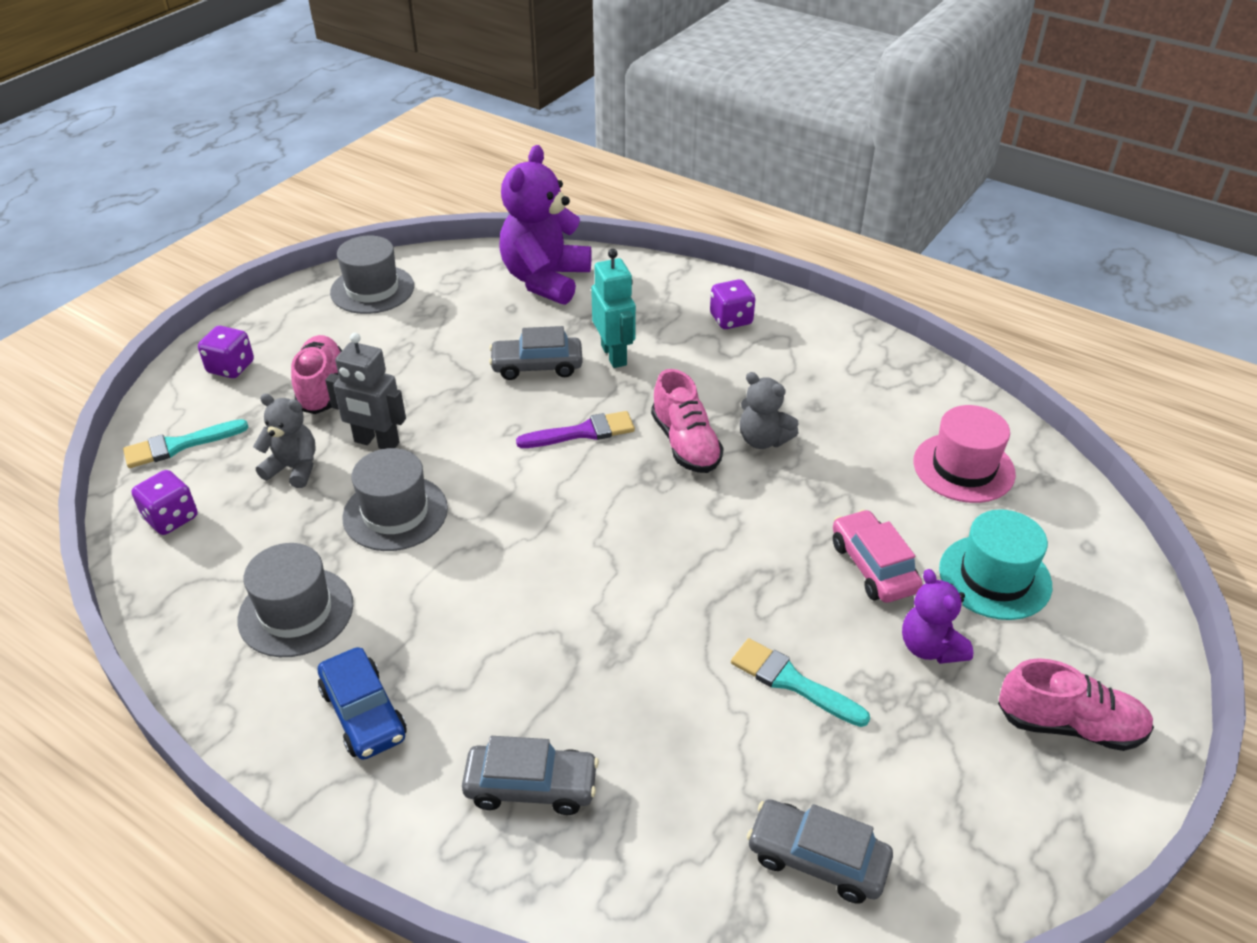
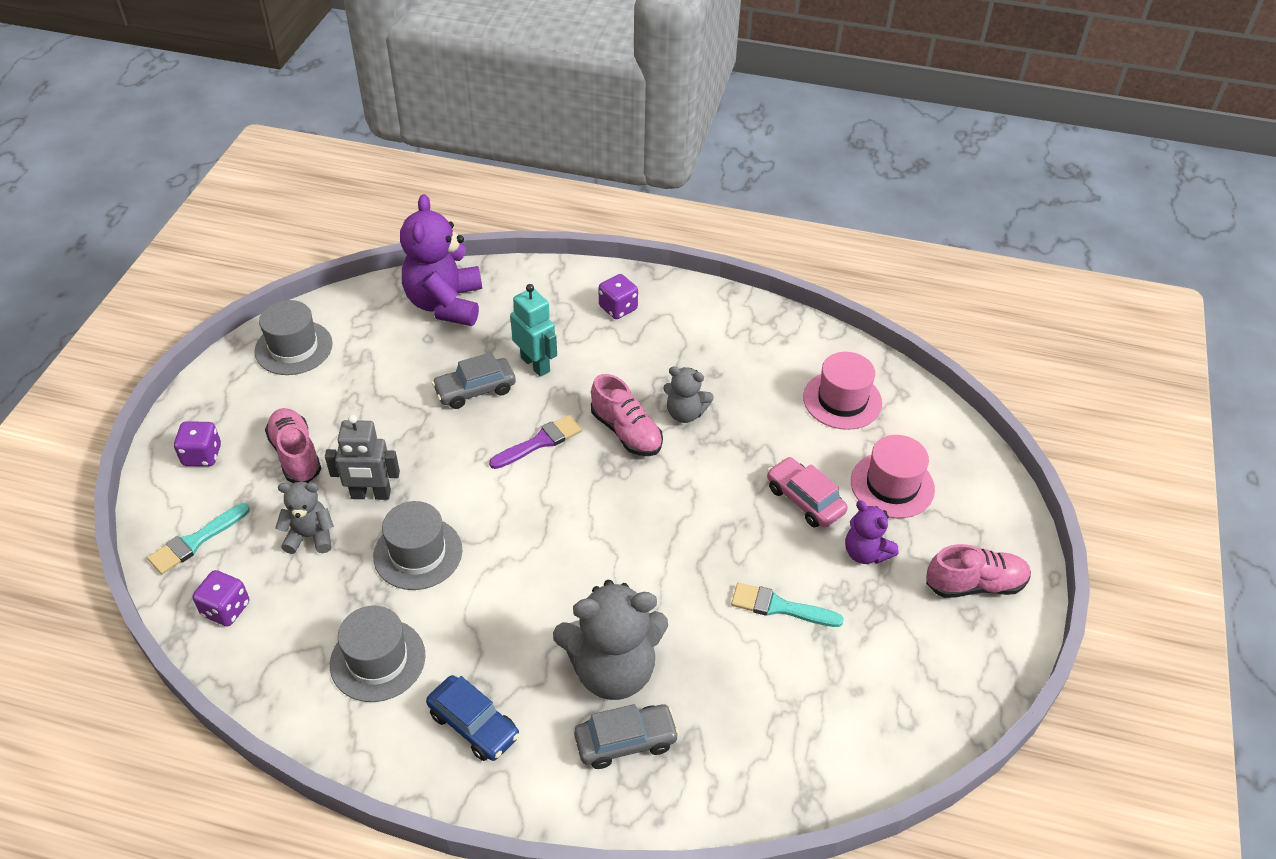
camera: 20 degrees left, 5 degrees up
grey car [747,799,893,904] -> none
turquoise hat [939,509,1052,620] -> pink hat [851,435,935,518]
none -> grey teddy bear [553,580,668,700]

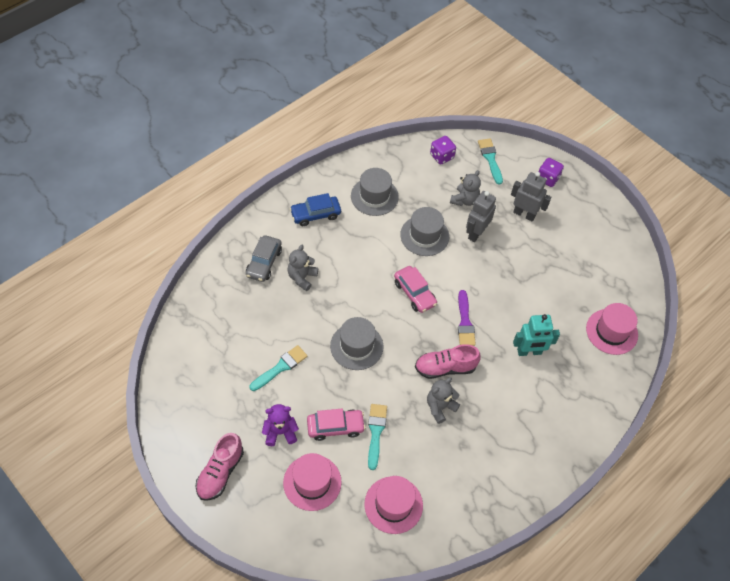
camera: 120 degrees right, 10 degrees up
grey hat [254,300,333,375] -> grey hat moved to [330,317,384,370]
pink shoe [265,408,321,483] -> grey robot [511,172,551,222]
purple teddy bear [400,194,482,326] -> pink hat [586,303,638,355]
grey car [432,352,516,409] -> none
grey teddy bear [553,580,668,700] -> grey teddy bear [288,245,318,291], size x0.54
purple dice [599,274,638,319] -> none
none -> turquoise brush [368,404,387,470]
none -> pink car [394,266,437,313]

